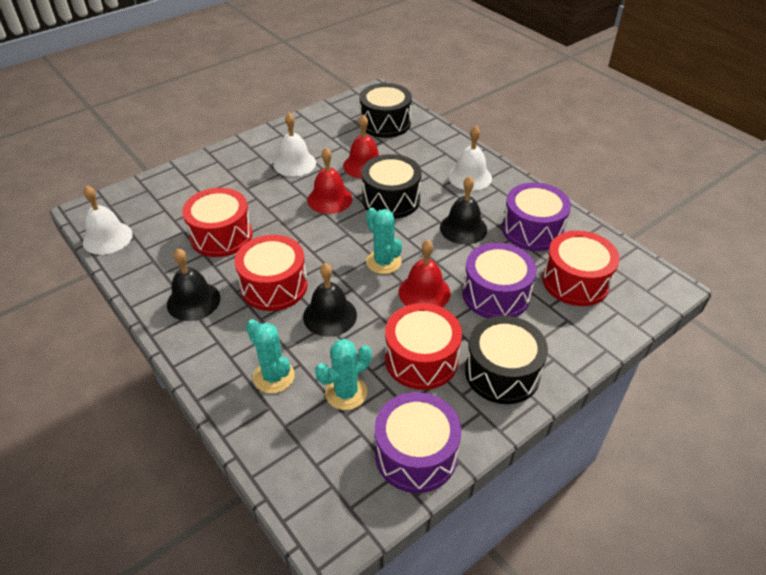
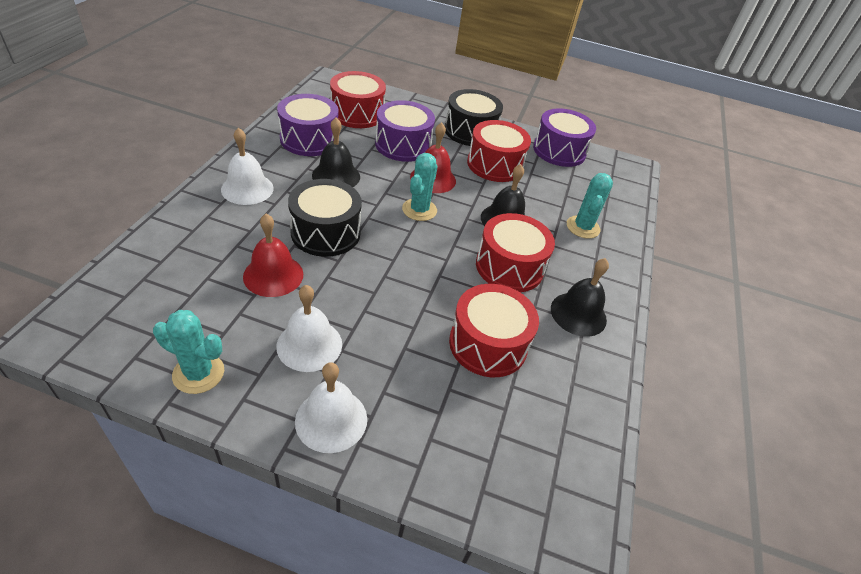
camera: 130 degrees left, 0 degrees up
white bell [83,186,133,255] -> white bell moved to [295,362,367,453]
red bell [307,148,352,214] -> none
turquoise cactus [315,339,371,410] -> turquoise cactus moved to [153,310,224,394]
black drum [359,83,412,138] -> none

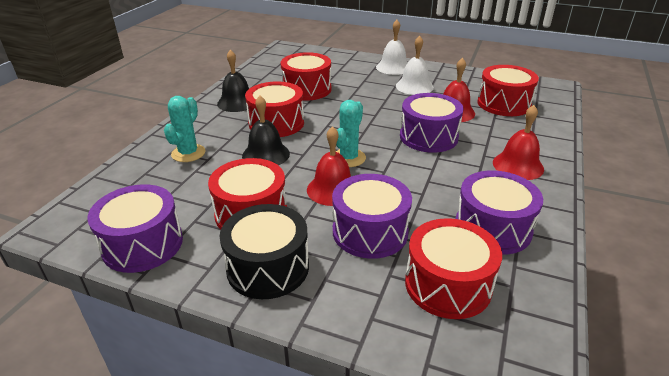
camera: 170 degrees left, 10 degrees down
turquoise cactus [153,310,224,394] -> none
white bell [221,128,274,205] -> red bell [493,105,544,180]
black drum [288,179,362,257] -> purple drum [400,93,464,153]
black bell [312,118,360,187] -> none
none -> red drum [478,65,539,116]

